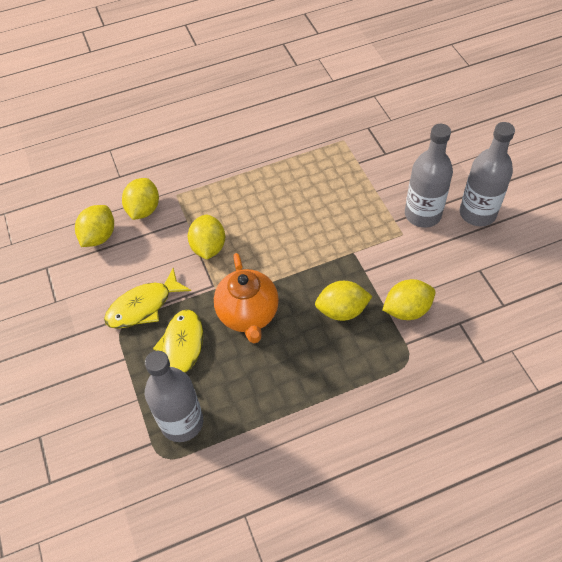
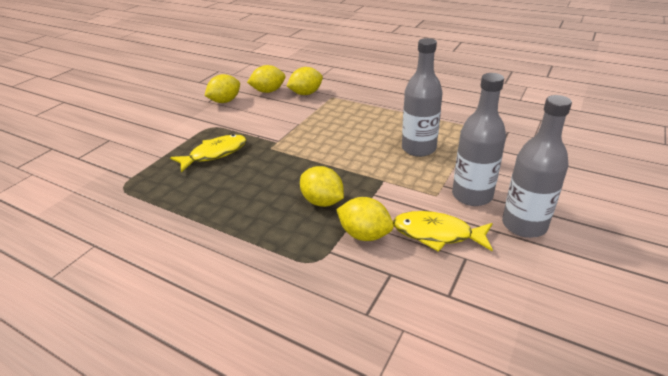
camera: 50 degrees right, 20 degrees down
yellow fish [104,268,191,329] -> yellow fish moved to [393,211,493,252]
grey bottle [145,351,203,442] -> grey bottle moved to [402,38,443,157]
yellow lemon [188,215,225,260] -> yellow lemon moved to [204,74,240,103]
orange teapot [214,253,279,344] -> none

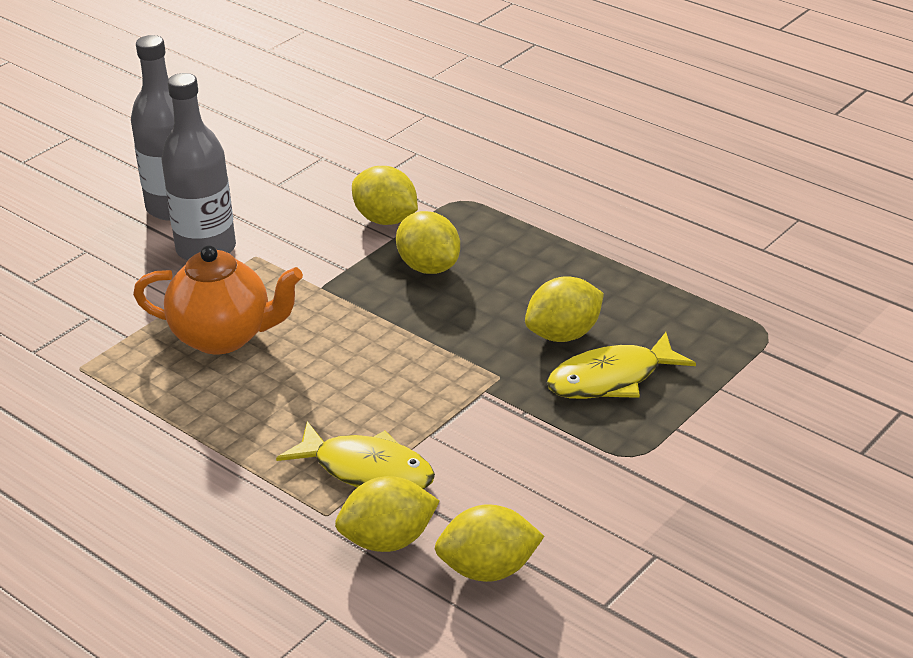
camera: 170 degrees left, 0 degrees up
yellow lemon [204,74,240,103] -> yellow lemon moved to [525,276,604,342]
yellow fish [393,211,493,252] -> yellow fish moved to [276,421,435,489]
grey bottle [402,38,443,157] -> orange teapot [133,245,303,354]

